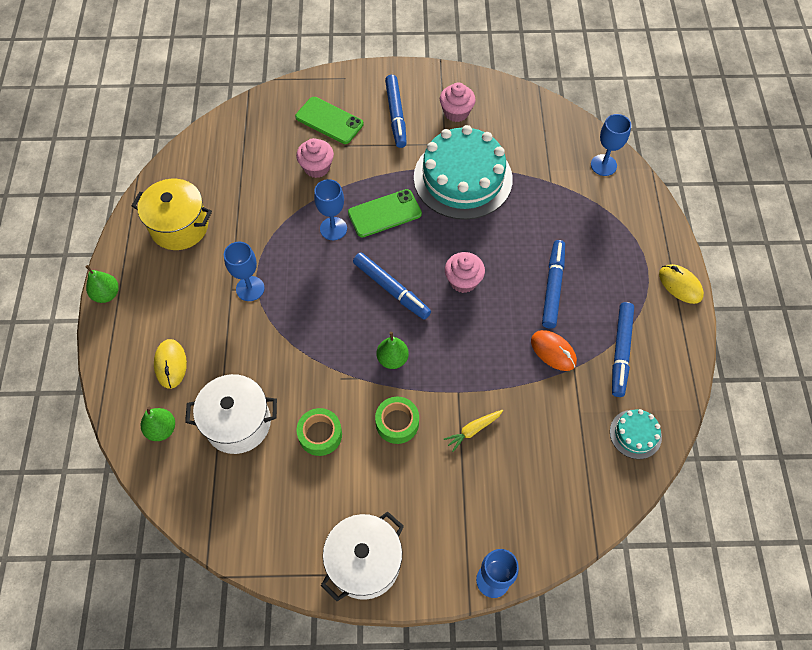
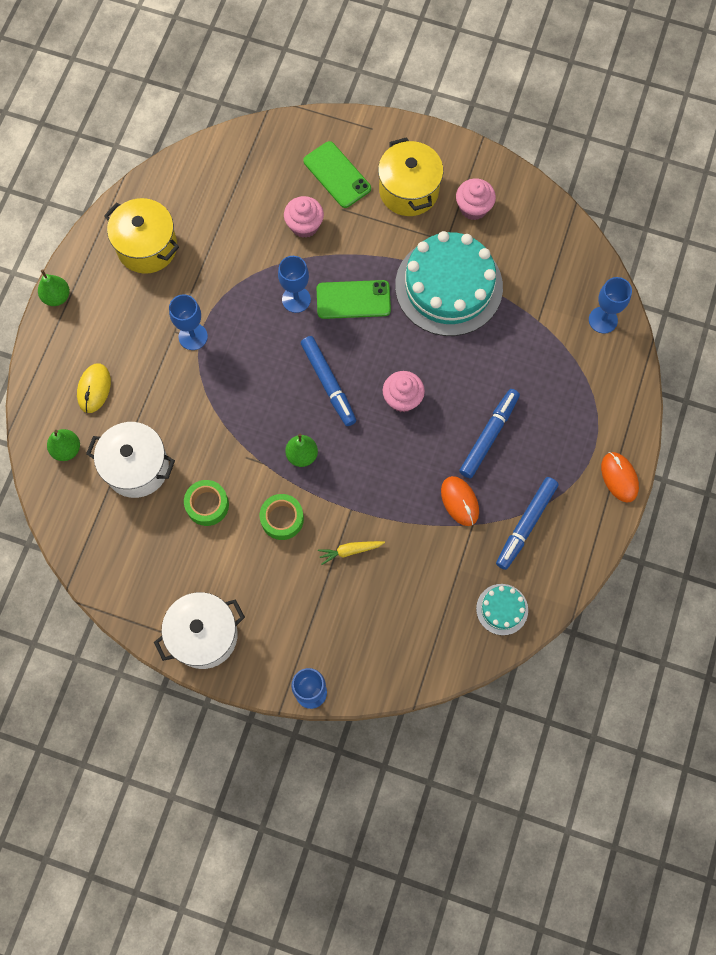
camera: 20 degrees right, 10 degrees up
blue marker [385,75,407,148] -> yellow pot [378,137,443,216]
yellow mouse [659,264,704,304] -> orange mouse [601,452,639,503]

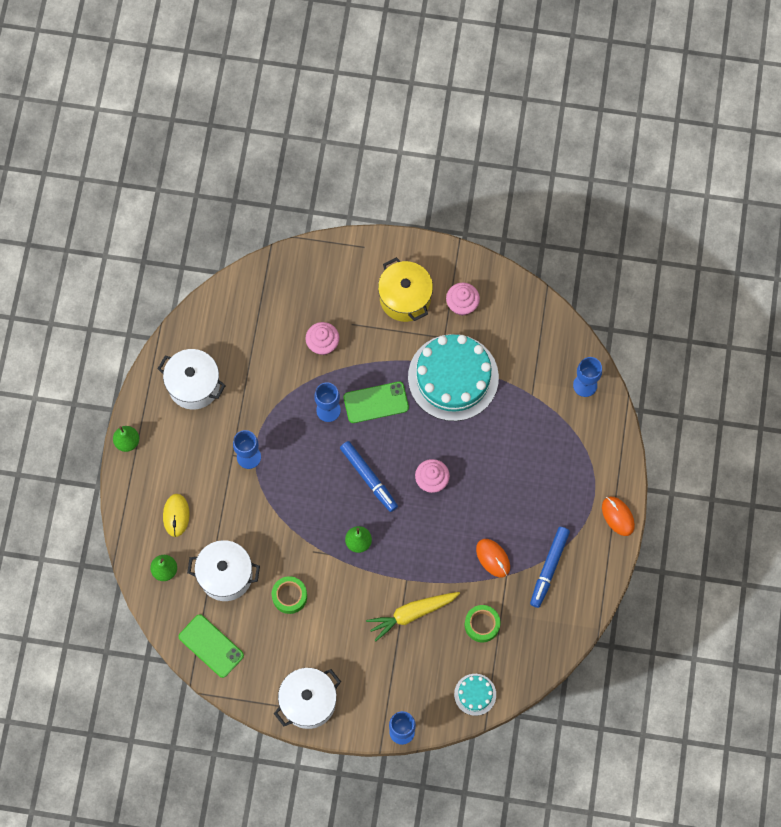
camera: 10 degrees left, 0 degrees up
yellow pot [104,198,179,274] -> white pot [158,349,226,410]
green tape [260,494,304,540] -> green tape moved to [465,605,500,642]
green phone [303,141,371,208] -> green phone moved to [179,614,244,678]
yellow carrot [318,541,385,565] -> yellow carrot [366,592,460,641], size x1.78
blue marker [459,389,520,478] -> none
turquoise cake [476,584,528,635] -> turquoise cake moved to [454,674,496,716]

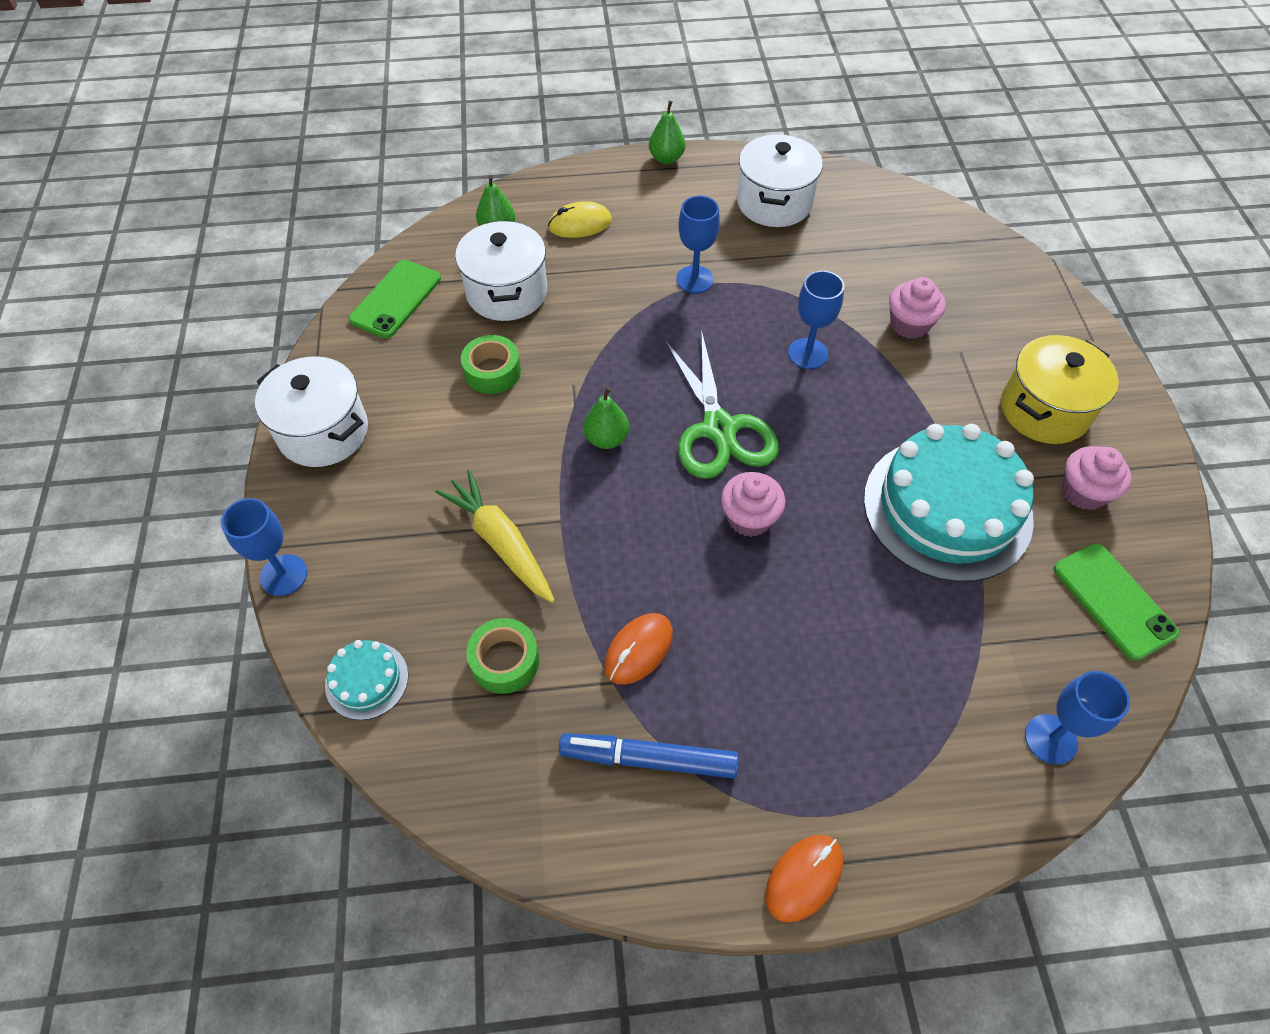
camera: 75 degrees right, 15 degrees down
blue marker [340,441,398,512] -> green scissors [664,330,779,479]
green phone [344,382,409,423] -> green phone moved to [1054,543,1179,661]

